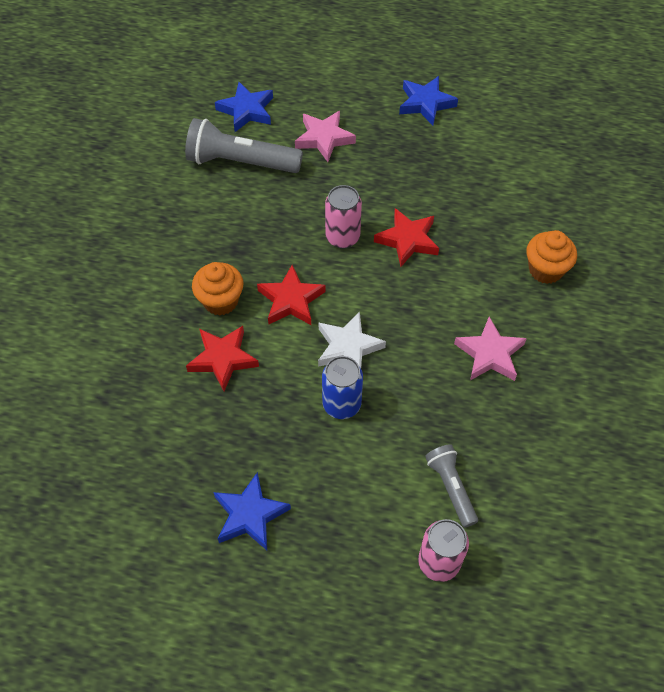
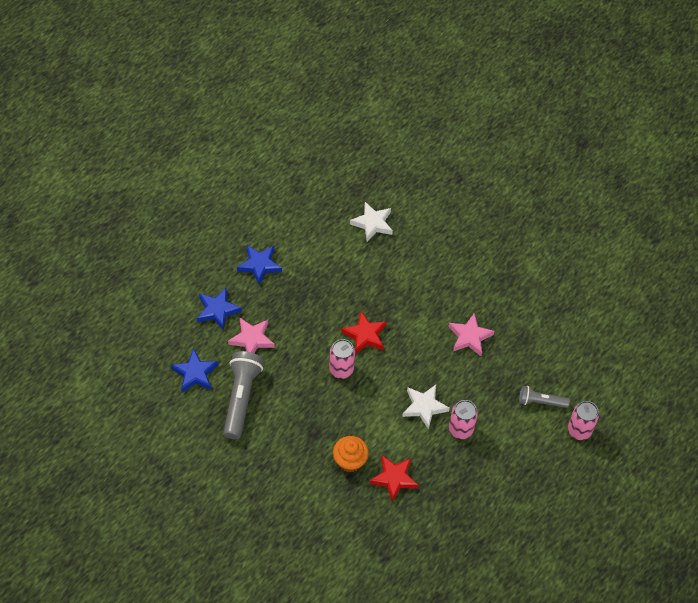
camera: 65 degrees left, 0 degrees up
grey flashlight [185,118,303,173] -> grey flashlight turned 150 degrees clockwise [223,351,263,439]
blue star [213,472,291,550] -> blue star moved to [197,288,242,331]
red star [257,265,326,325] -> none
blue can [322,356,363,419] -> pink can [449,400,478,439]
orange cupcake [526,230,577,284] -> none
none -> white star [350,202,393,242]

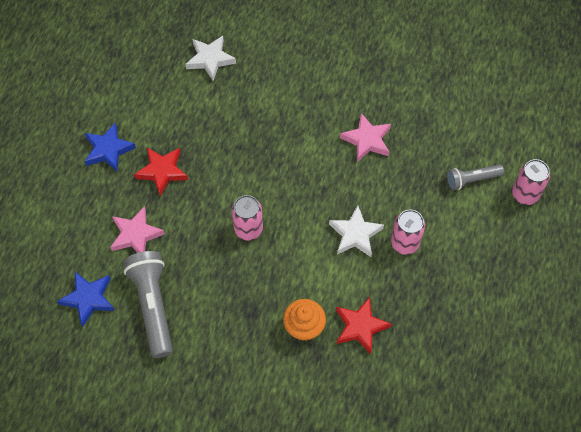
camera: 20 degrees left, 5 degrees up
blue star [197,288,242,331] -> none
red star [341,312,387,355] -> red star moved to [134,147,188,196]

